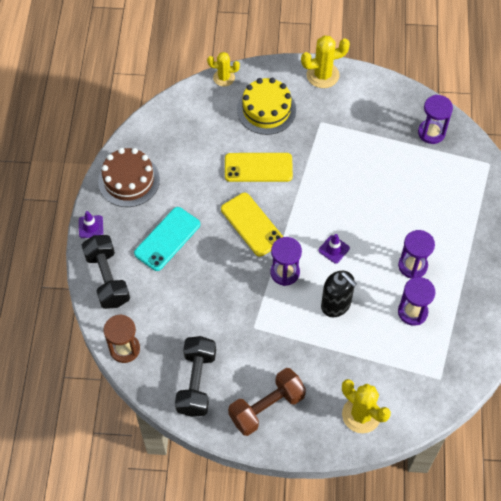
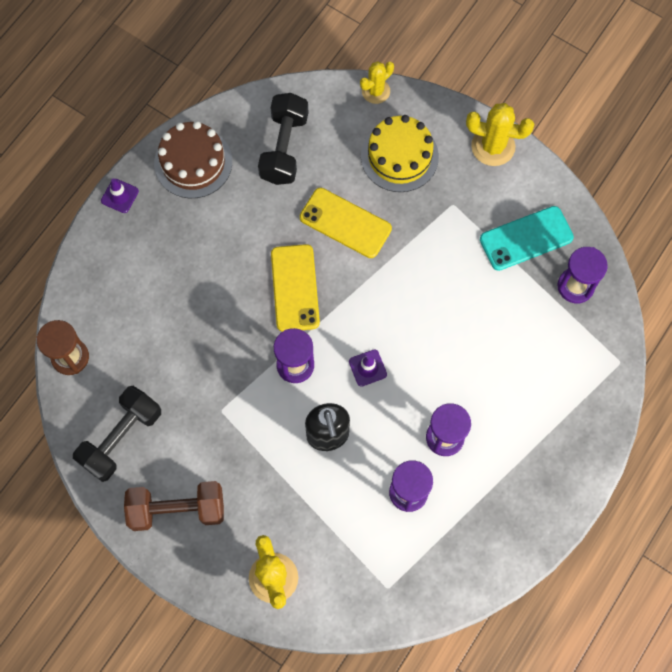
camera: 30 degrees right, 10 degrees up
black dumbbell [82,235,130,309] -> black dumbbell moved to [258,93,309,185]
turquoise phone [134,207,200,271] -> turquoise phone moved to [480,206,574,271]
yellow cactus [207,52,240,87] -> yellow cactus turned 75 degrees counterclockwise [360,62,394,104]

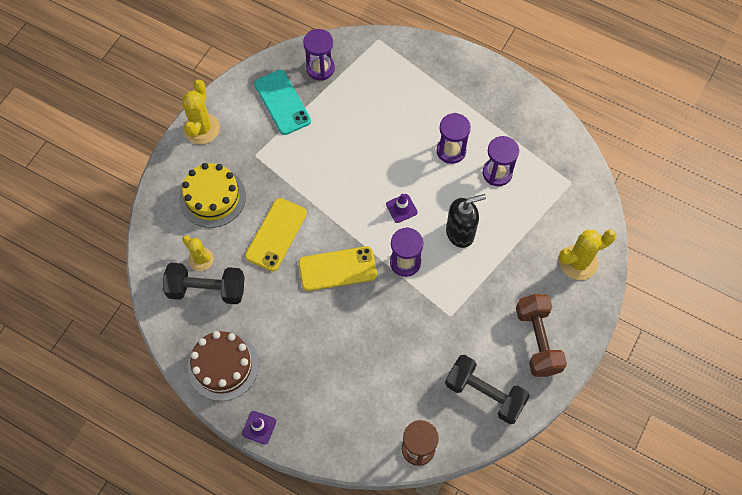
camera: 95 degrees left, 5 degrees down
yellow cactus [360,62,394,104] -> yellow cactus moved to [182,235,214,271]

